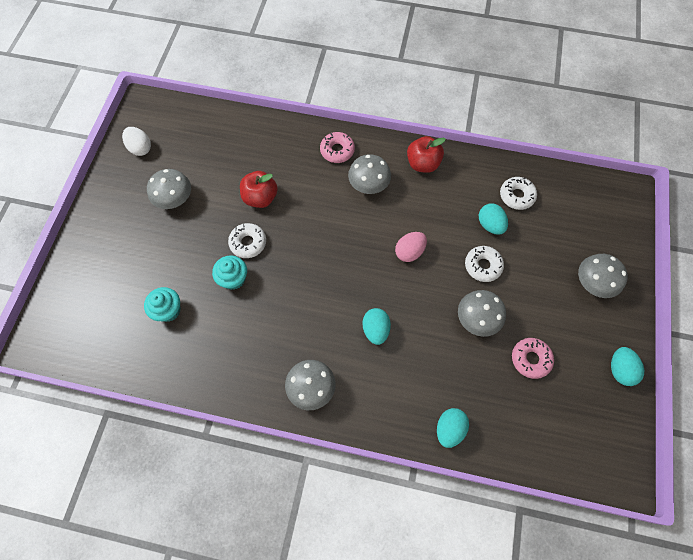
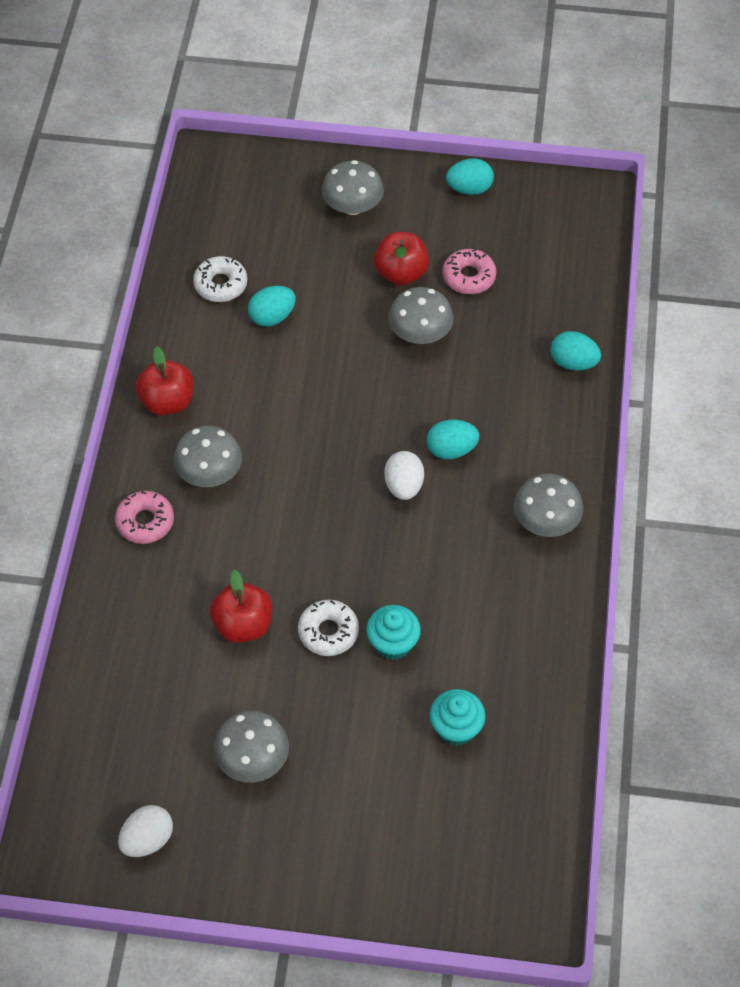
camera: 95 degrees left, 10 degrees down
pink egg [395,232,427,262] -> none
white donut [465,246,504,282] -> none
none -> red apple [374,232,429,286]
none -> white egg [384,451,424,500]

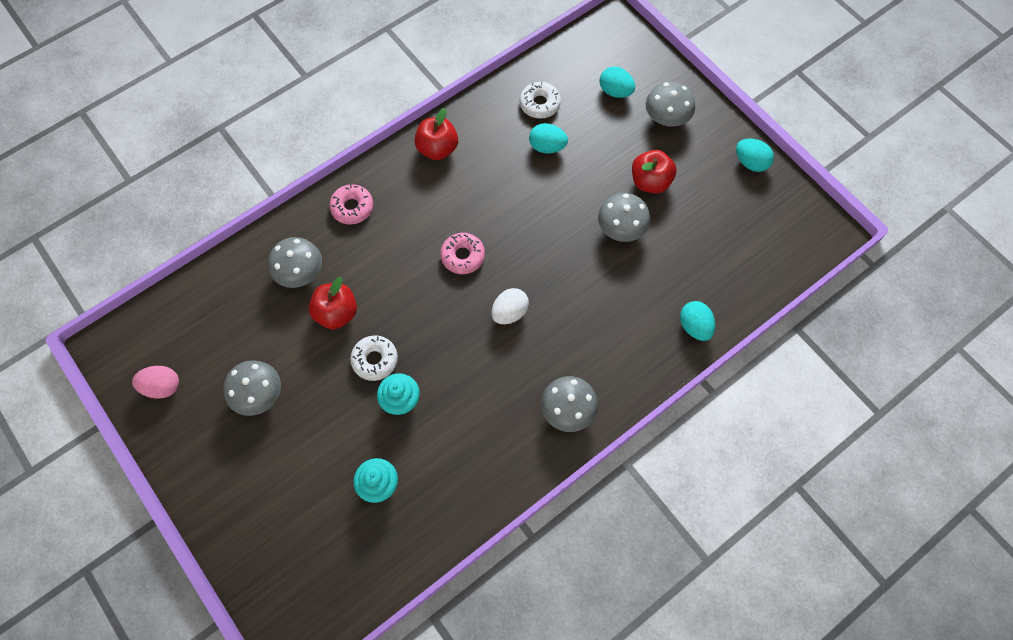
camera: 45 degrees right, 10 degrees up
white egg [118,805,173,857] -> pink egg [132,366,179,399]
grey mushroom [174,426,242,487] -> grey mushroom moved to [268,237,322,288]
turquoise egg [427,420,479,459] -> turquoise egg moved to [599,66,635,98]
pink donut [442,249,496,294] -> pink donut moved to [440,233,485,274]

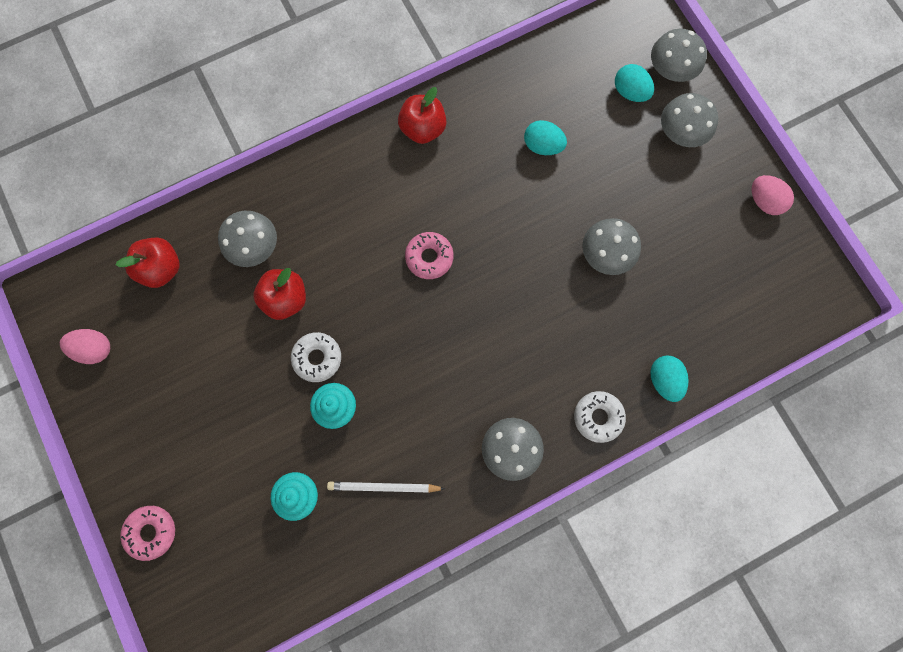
camera: 10 degrees right, 10 degrees up
grey mushroom [223,360,281,416] -> grey mushroom moved to [651,29,707,82]
pink donut [329,184,373,224] -> pink donut moved to [120,506,175,561]
white egg [491,288,529,324] -> none
white donut [520,82,561,119] -> white donut moved to [574,391,626,443]
red apple [632,150,677,194] -> red apple moved to [116,237,179,288]
turquoise egg [736,139,774,172] -> pink egg [752,175,794,215]
none -> white pencil [327,481,445,493]

